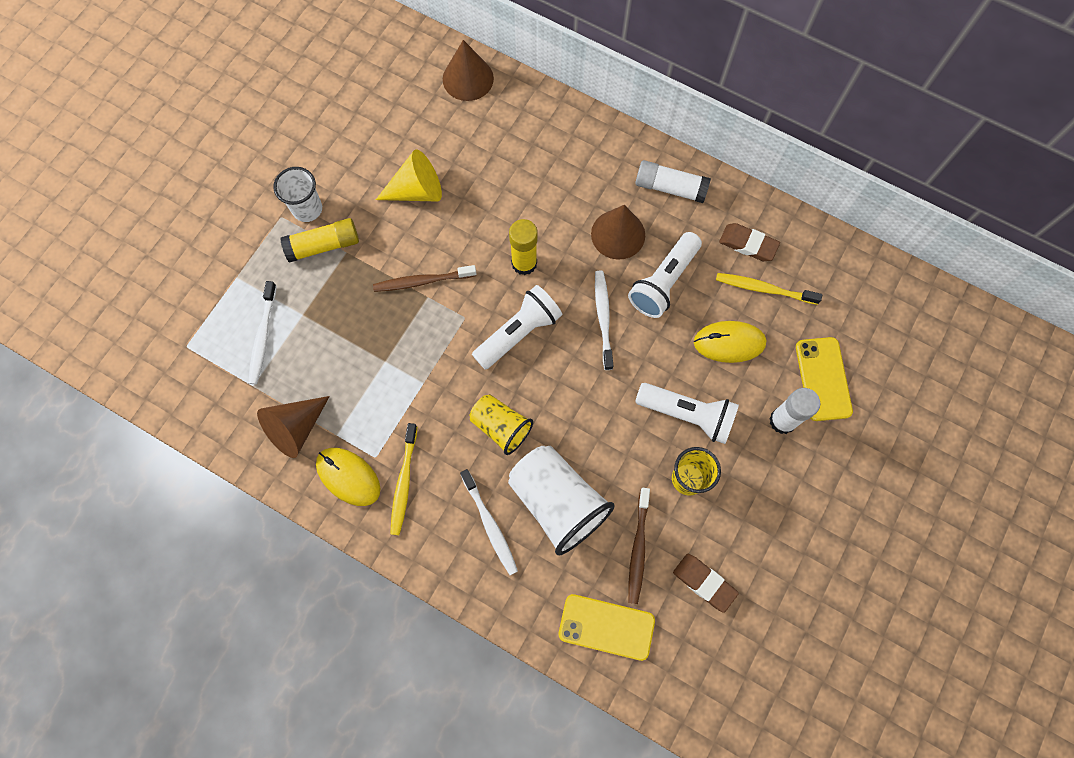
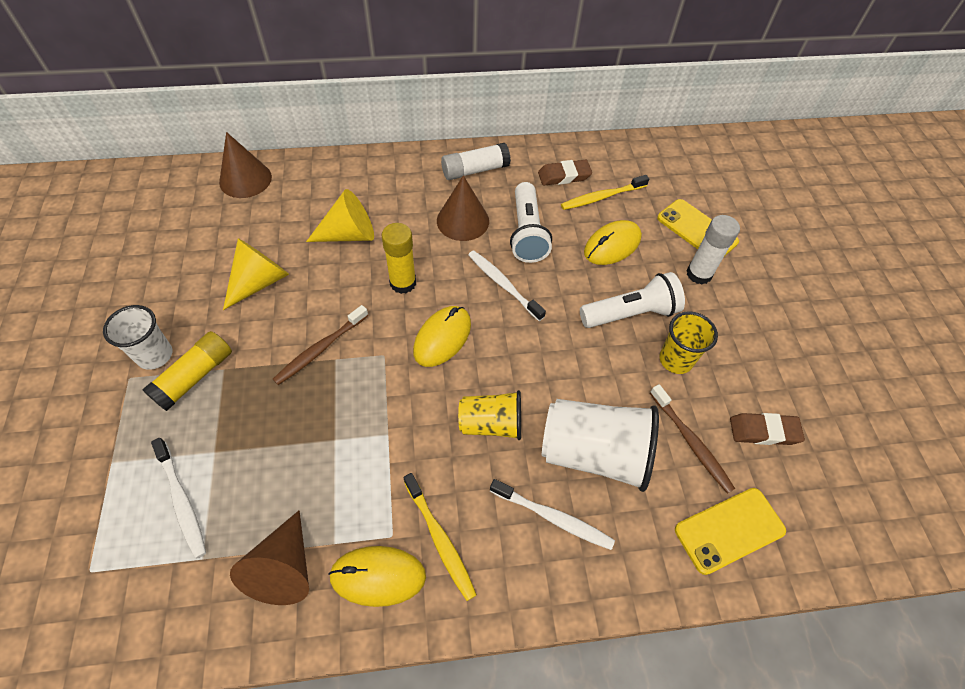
camera: 40 degrees left, 15 degrees down
white flashlight [472,285,562,369] -> yellow mouse [413,306,471,367]
none -> yellow cone [306,189,374,242]

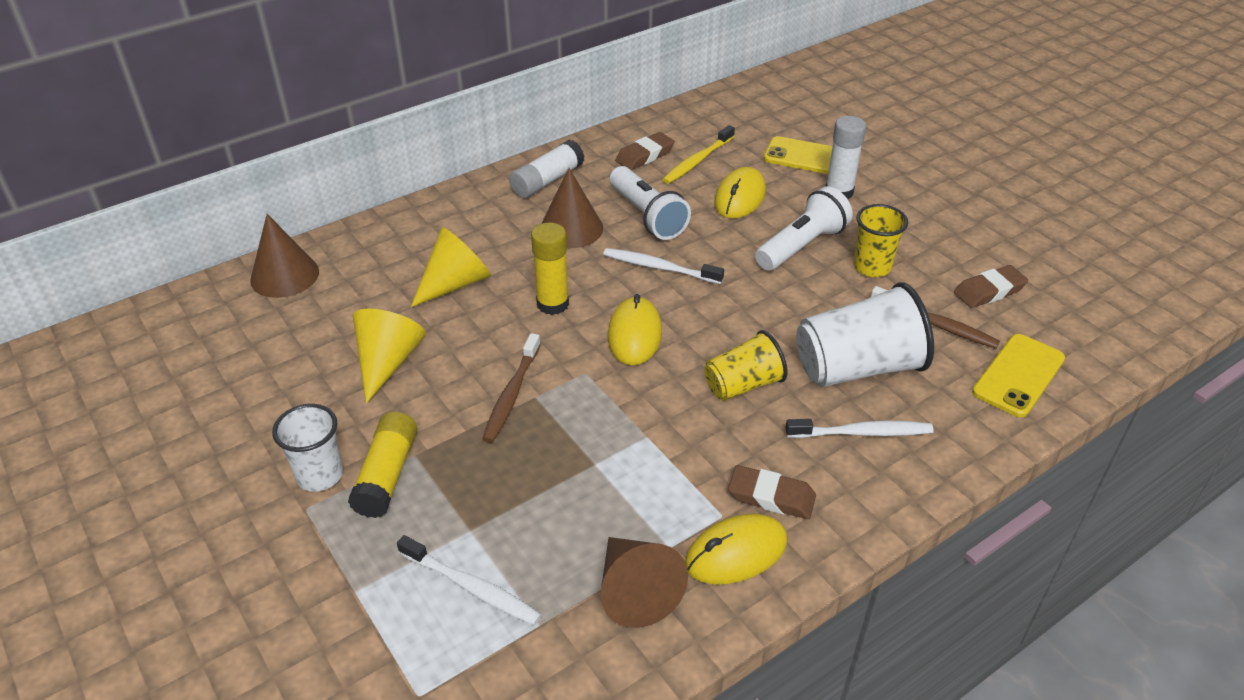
camera: 25 degrees left, 15 degrees down
yellow toothbrush [403,473,477,601] -> brown eraser [728,465,816,519]

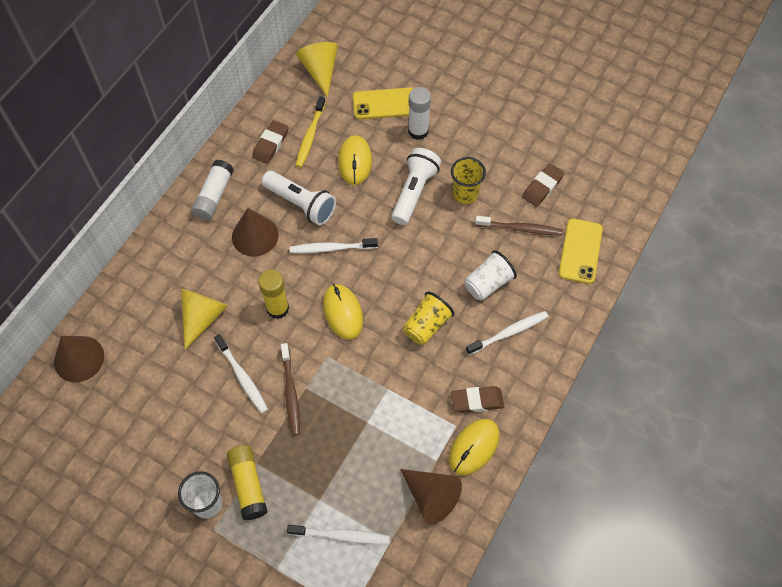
camera: 25 degrees left, 20 degrees up
yellow cone [352,309,426,403] -> yellow cone moved to [296,42,338,97]
white cup [796,282,934,387] -> white cup [464,250,517,301], size x0.61
none -> white toothbrush [214,334,268,414]

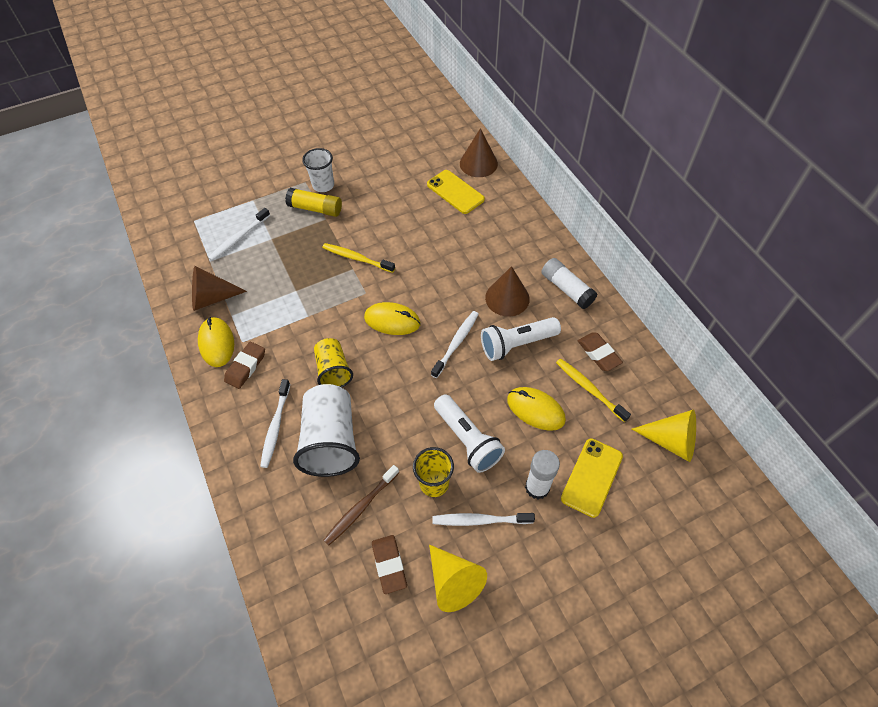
camera: 125 degrees right, 5 degrees down
yellow cone [181,289,228,350] -> yellow cone moved to [429,544,487,612]
white toothbrush [214,334,268,414] -> white toothbrush moved to [432,513,535,526]
yellow glue stick [258,270,289,319] -> none
brown toothbrush [281,343,300,435] -> yellow toothbrush [323,243,395,273]
white cup [464,250,517,301] -> white cup [293,384,360,477], size x1.65
yellow phone [559,219,603,284] -> yellow phone moved to [427,170,485,214]

